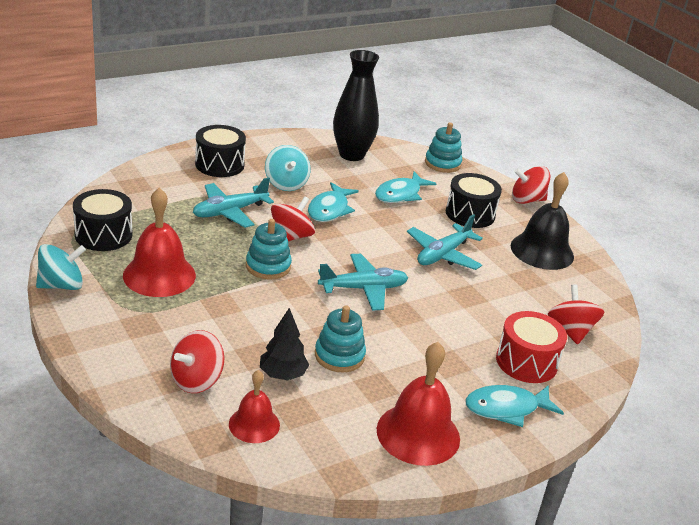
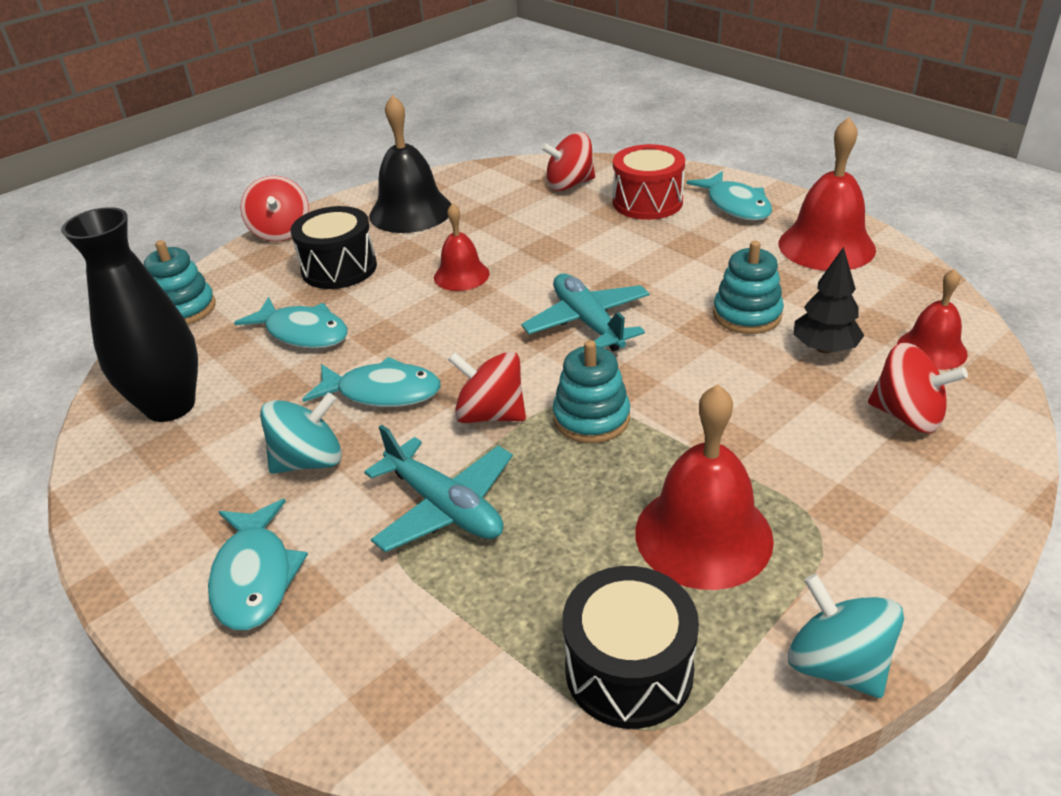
camera: 95 degrees left, 5 degrees up
black drum [195,125,246,177] -> turquoise fish [208,499,308,630]
turquoise plane [407,214,483,270] -> red bell [434,203,490,291]

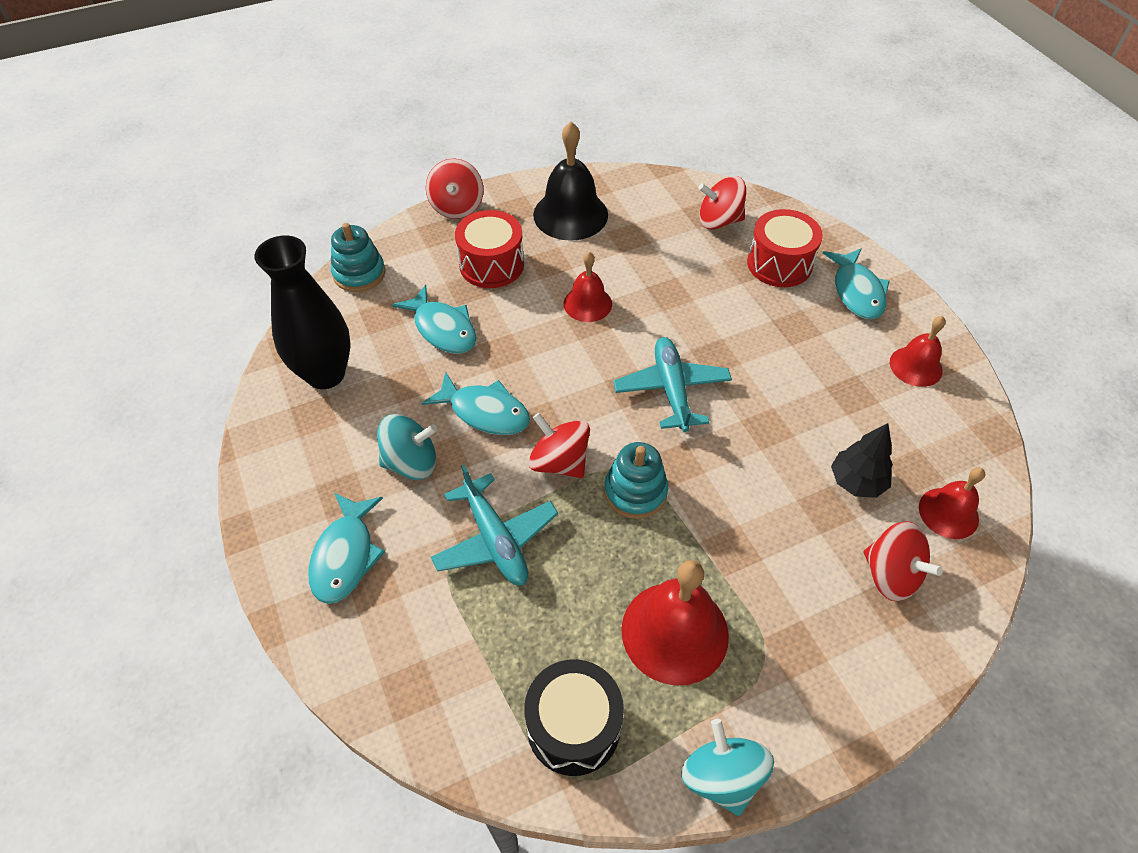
camera: 15 degrees right, 15 degrees up
black drum [291,206,377,289] -> red drum [455,210,524,288]
turquoise stacking toy [713,241,784,334] -> none
red bell [779,117,876,271] -> red bell [890,316,946,387], size x0.60

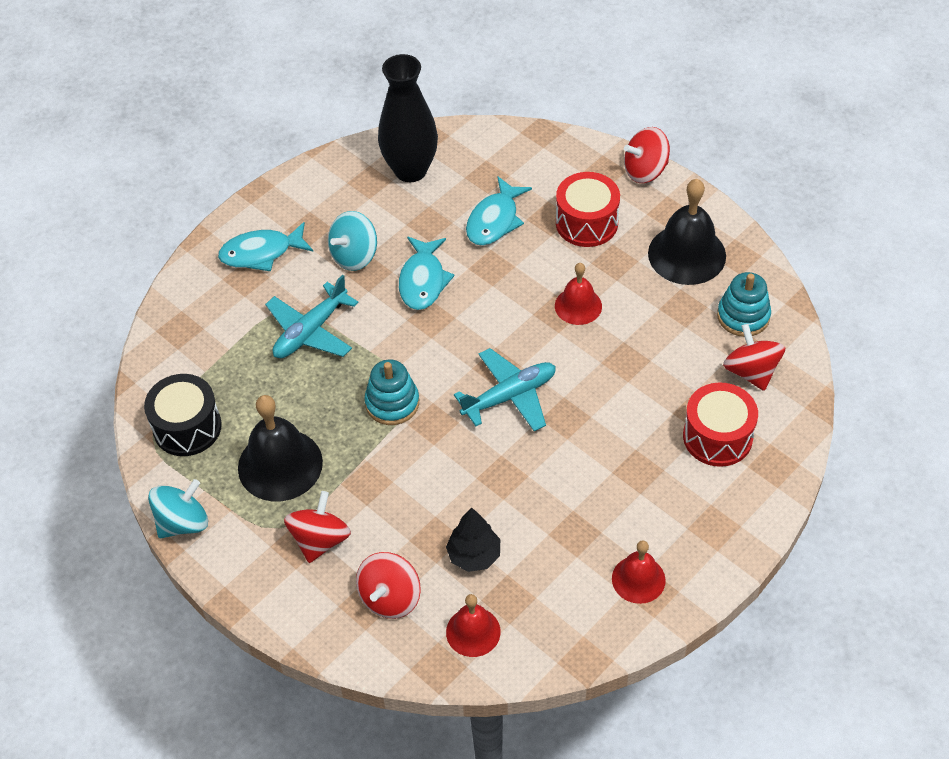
camera: 70 degrees right, 0 degrees up
turquoise stacking toy [331,223,385,292] -> turquoise stacking toy moved to [717,272,771,337]
turquoise spinning top [377,414,437,480] -> turquoise spinning top turned 75 degrees clockwise [328,211,377,271]
red spinning top [528,413,590,478] -> red spinning top moved to [284,491,351,563]
red bell [621,560,729,686] -> black bell [238,395,323,501]
turquoise fish [823,248,890,320] -> none

